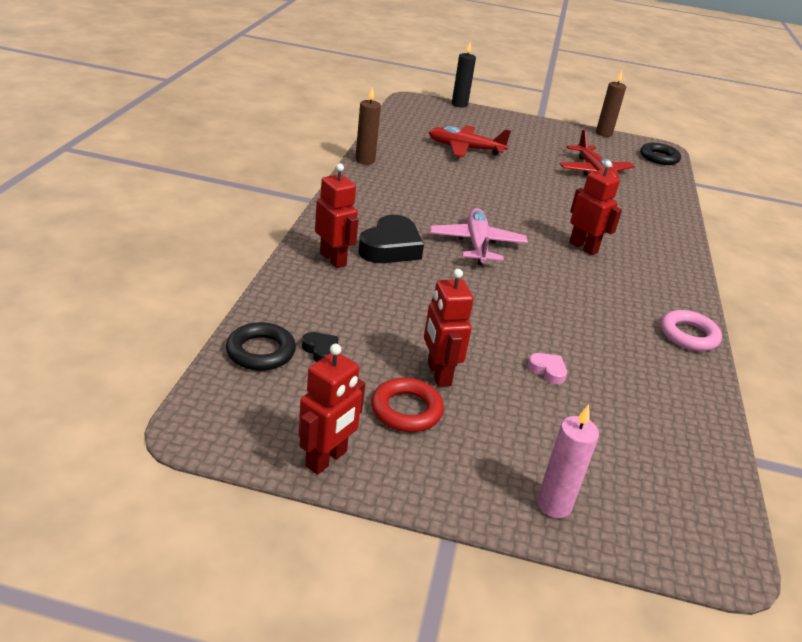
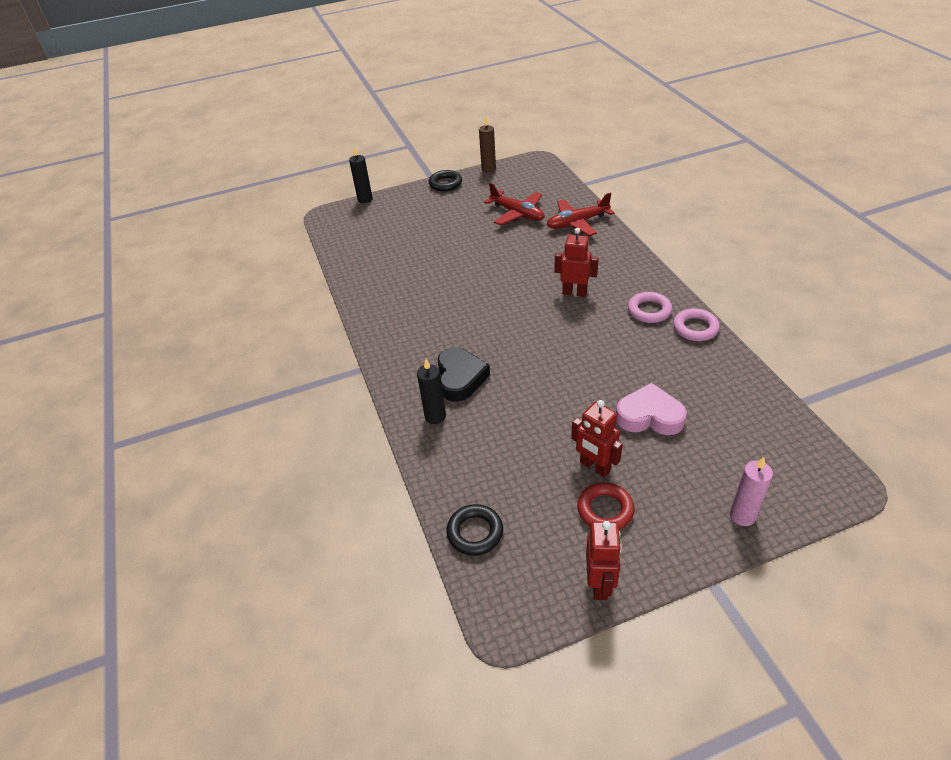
camera: 25 degrees left, 10 degrees up
black heart [302,332,338,362] -> none
red robot [315,163,359,268] -> black candle [417,359,446,424]
brown candle [355,87,381,164] -> none
red plane [428,125,511,157] -> red plane moved to [546,192,614,236]
pink plane [430,208,528,265] -> none
pink heart [527,353,567,385] -> pink heart [616,383,687,435], size x2.12
black ring [640,143,681,165] -> black ring moved to [429,170,462,192]
none -> pink ring [628,292,672,323]

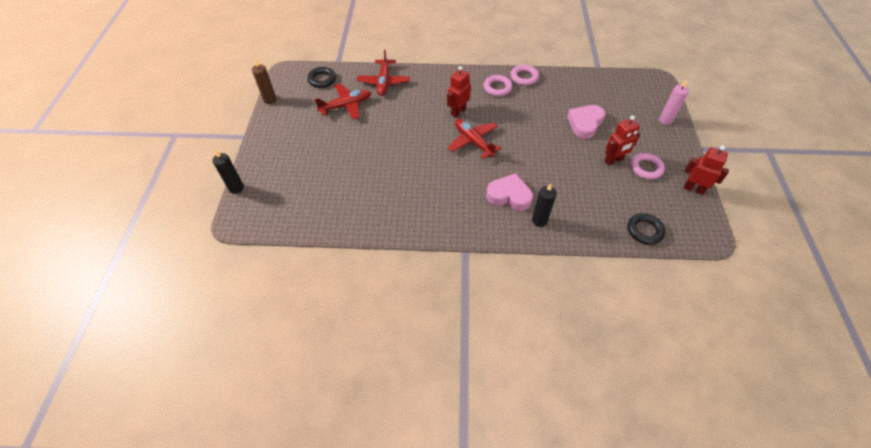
camera: 70 degrees left, 10 degrees up
black ring [429,170,462,192] -> black ring moved to [307,67,336,88]
black heart [437,347,490,402] -> pink heart [486,173,533,211]
red ring [577,482,634,530] -> pink ring [630,153,665,180]
none -> red plane [448,119,502,159]

